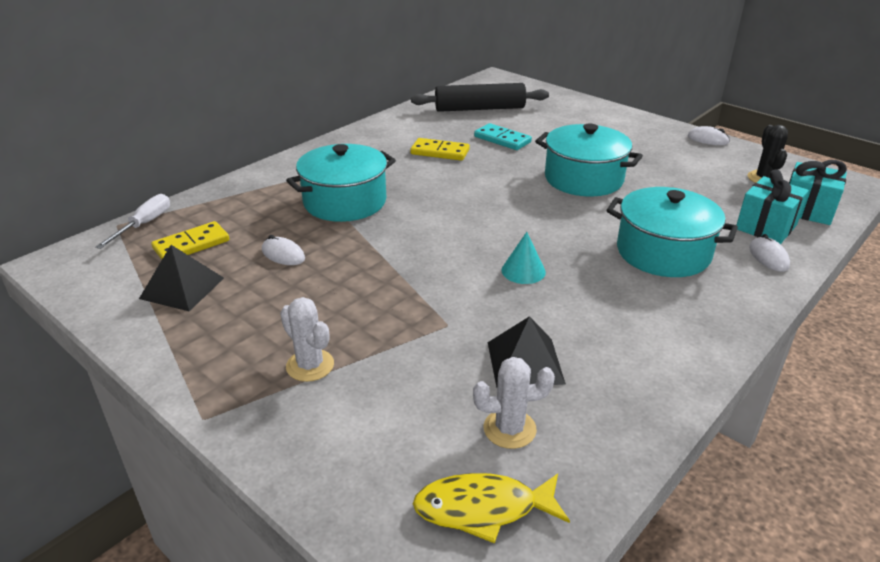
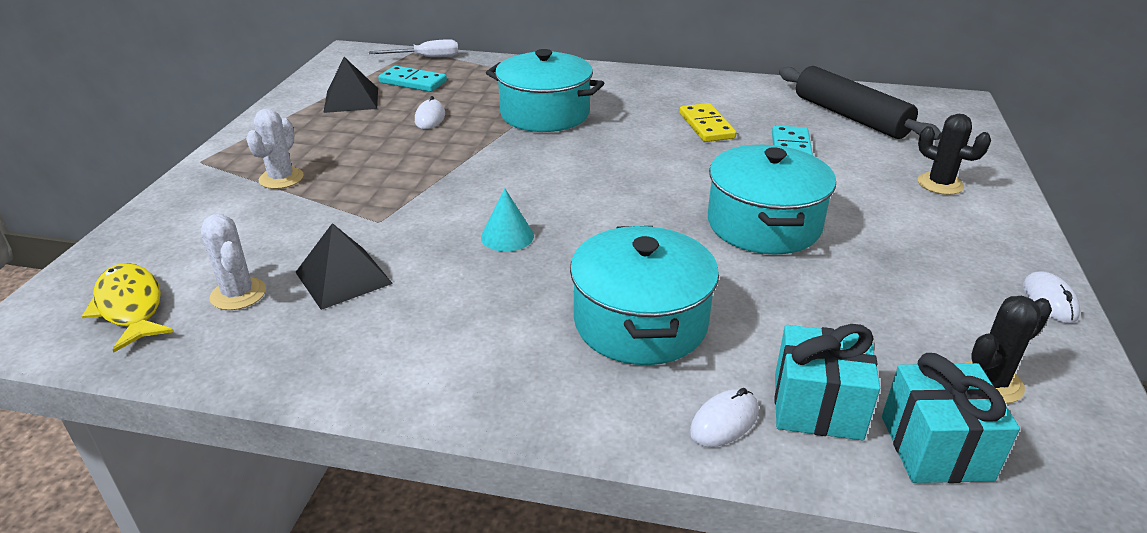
camera: 60 degrees right, 0 degrees up
yellow domino [151,221,229,260] -> turquoise domino [378,66,447,92]
none -> black cactus [918,114,991,195]

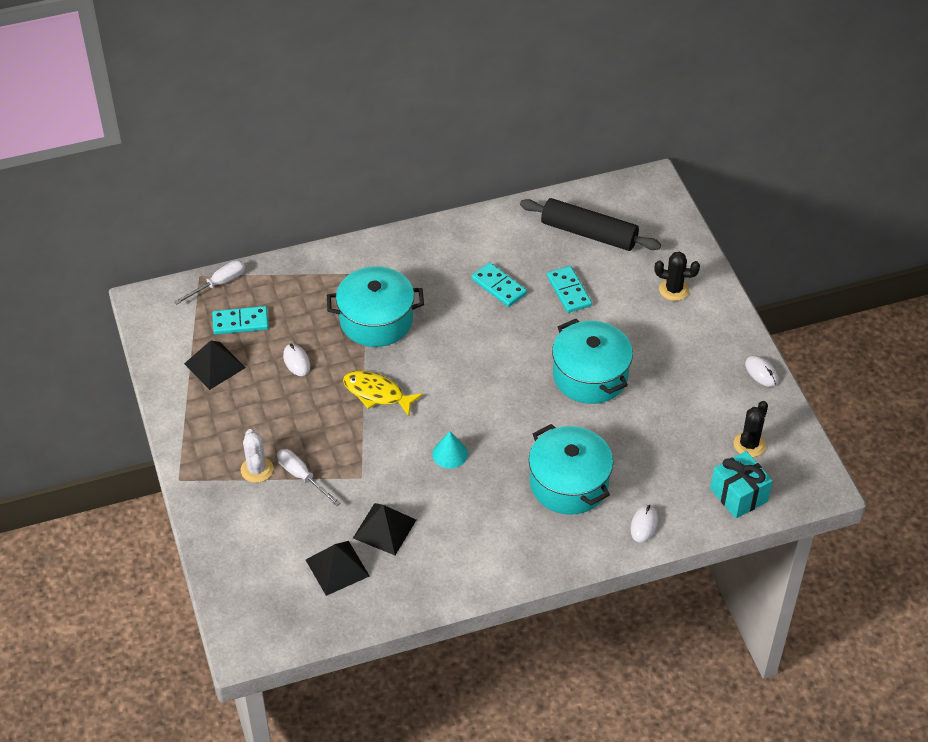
camera: 30 degrees left, 15 degrees up
yellow fish [82,263,174,353] -> yellow fish moved to [343,371,423,416]
white cactus [201,214,266,310] -> black pyramid [306,541,370,596]
yellow domino [680,103,737,142] -> turquoise domino [471,262,527,307]
turquoise gift [774,324,880,440] -> none
none -> white screwdriver [277,449,341,506]

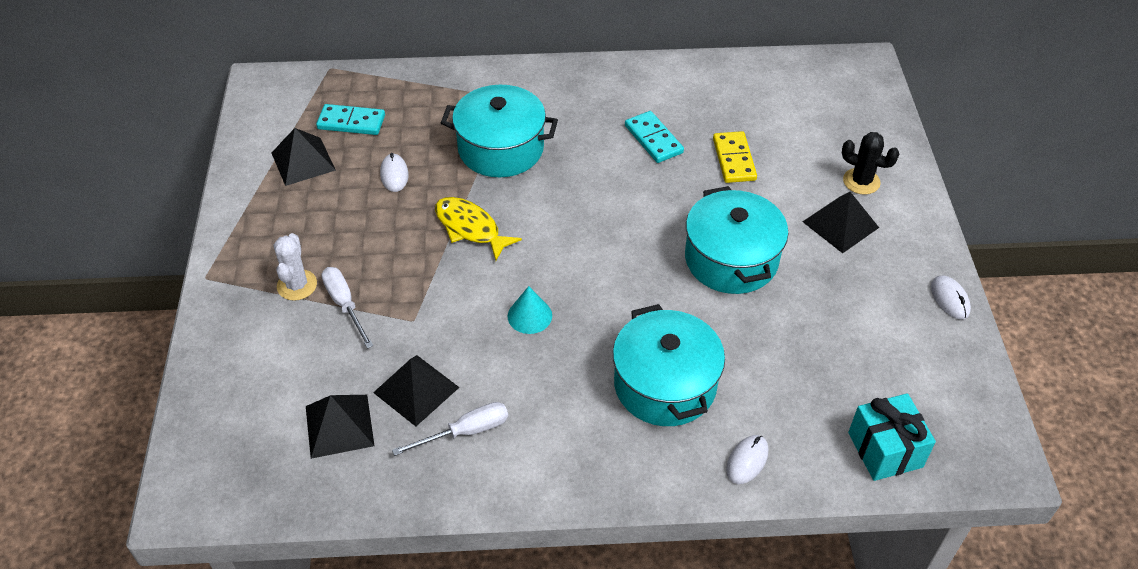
camera: 15 degrees right, 0 degrees up
white screwdriver [174,260,245,305] -> white screwdriver moved to [392,402,508,456]
black rolling pin [520,198,661,251] -> none
turquoise domino [547,266,592,313] -> yellow domino [713,131,757,183]
black cactus [734,401,768,457] -> none
none -> black pyramid [803,192,879,253]

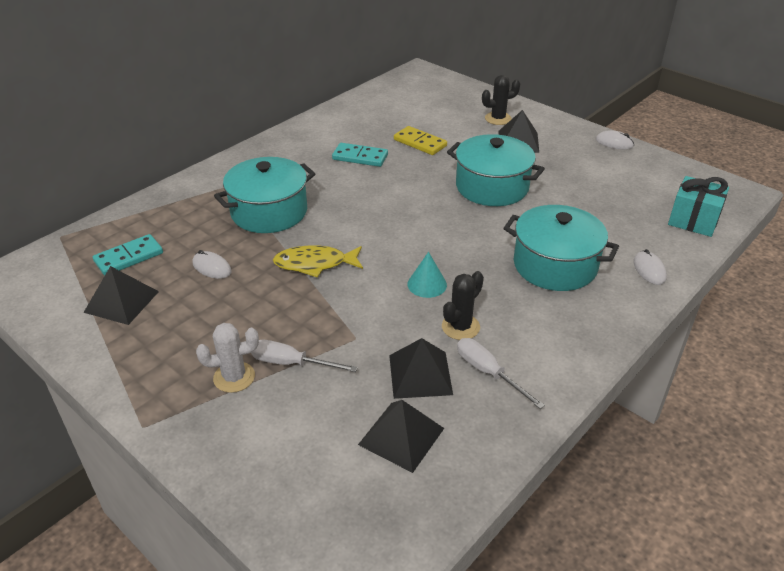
camera: 45 degrees left, 10 degrees down
white cactus [274,233,317,301] -> white cactus turned 60 degrees counterclockwise [196,323,259,393]
white screwdriver [392,402,508,456] -> white screwdriver turned 60 degrees counterclockwise [457,338,545,409]
none -> black cactus [442,271,484,340]

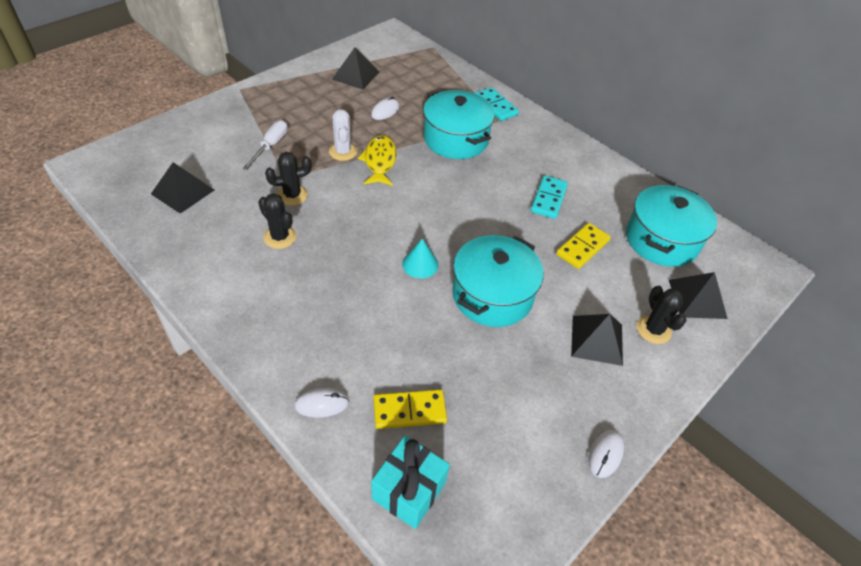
camera: 90 degrees right, 10 degrees up
turquoise domino [93,234,163,276] -> turquoise domino moved to [475,87,519,121]
white cactus [196,323,259,393] -> white cactus moved to [329,109,357,161]
black pyramid [389,338,453,399] -> black pyramid moved to [669,272,728,319]
turquoise cone [408,252,447,298] -> turquoise cone moved to [402,238,438,279]
white screwdriver [457,338,545,409] -> none
turquoise pot [503,205,619,291] -> turquoise pot moved to [626,185,717,267]
none -> black cactus [265,152,312,206]
none -> yellow domino [373,389,447,429]

